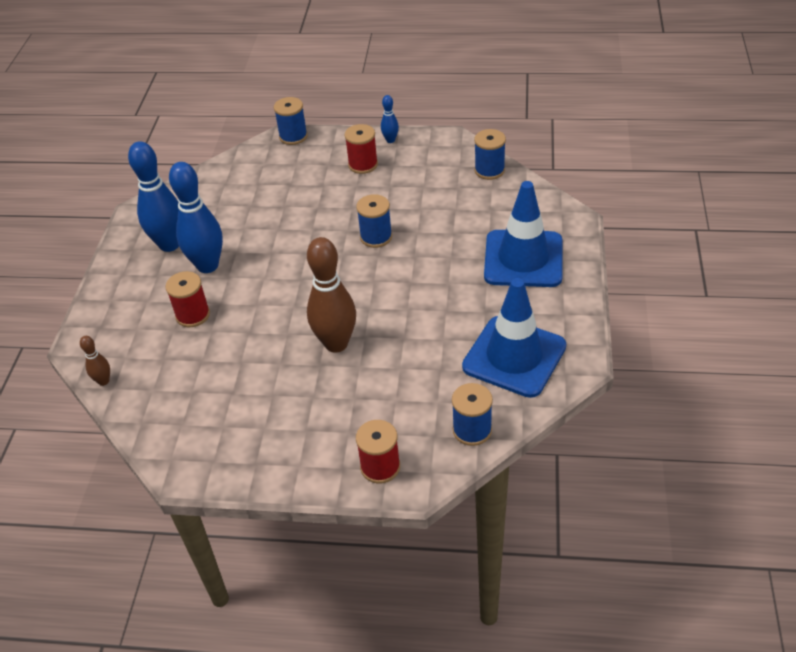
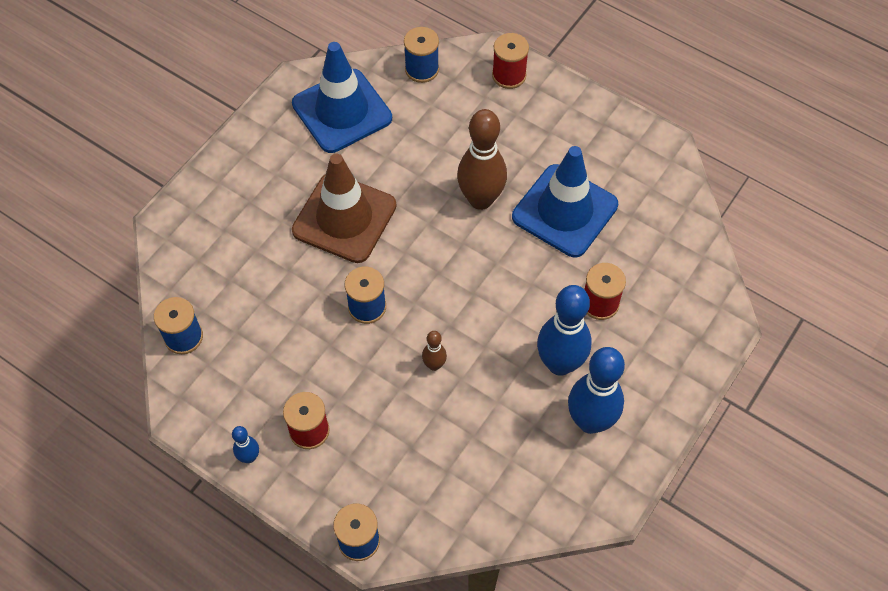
camera: 155 degrees left, 15 degrees up
brown bowling pin [80,336,110,386] -> brown bowling pin moved to [422,331,447,371]
blue traffic cone [484,181,563,287] -> blue traffic cone moved to [512,146,618,257]
none -> brown traffic cone [292,154,396,263]

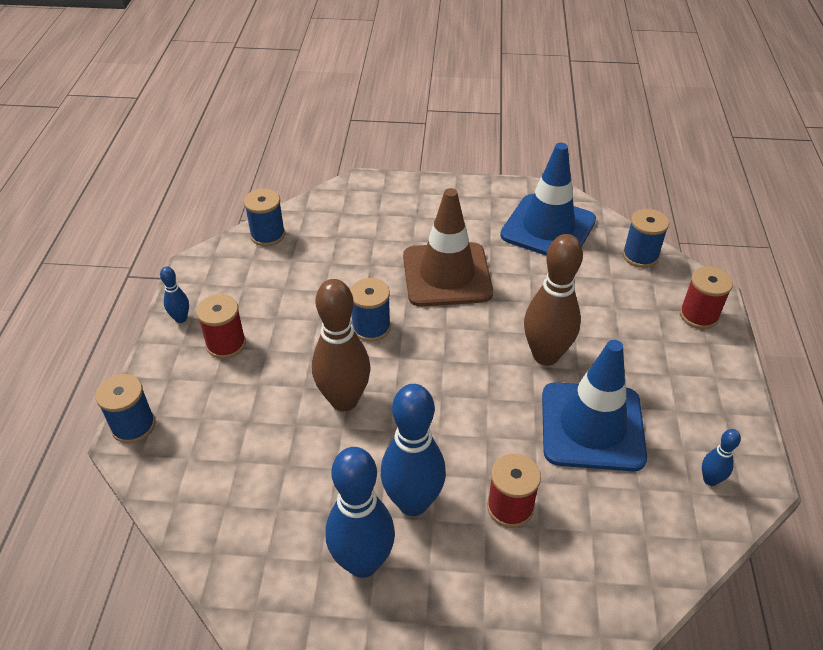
camera: 60 degrees right, 15 degrees down
brown bowling pin [422,331,447,371] -> brown bowling pin [312,279,371,411], size x2.15
none -> blue bowling pin [702,429,741,486]

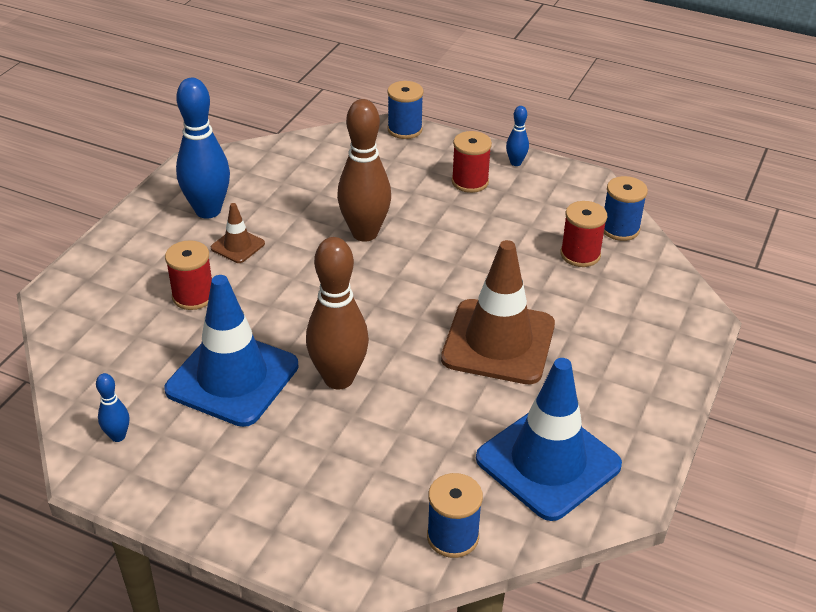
camera: 110 degrees right, 5 degrees down
blue spool [350,278,391,341] -> none
blue bowling pin [381,384,446,516] -> brown traffic cone [211,203,265,263]
red spool [680,266,733,329] -> red spool moved to [560,201,607,267]

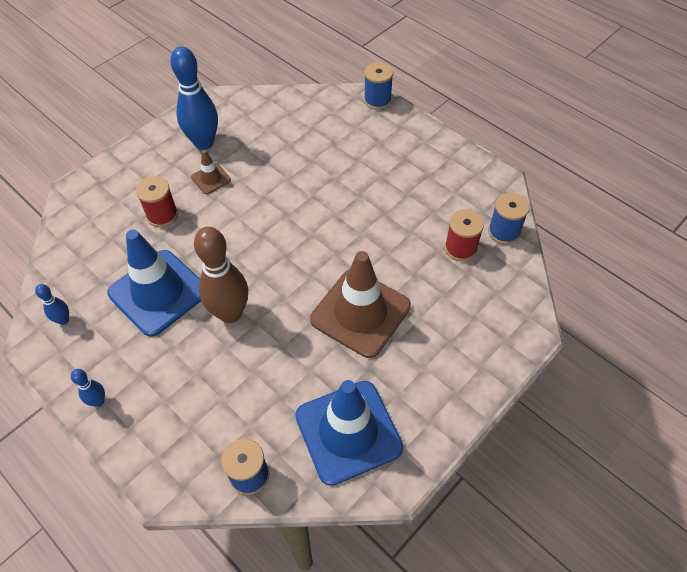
camera: 20 degrees right, 15 degrees up
brown bowling pin [337,99,391,242] -> none
red spool [452,131,492,193] -> none
blue bowling pin [506,106,529,166] -> blue bowling pin moved to [71,369,105,407]

